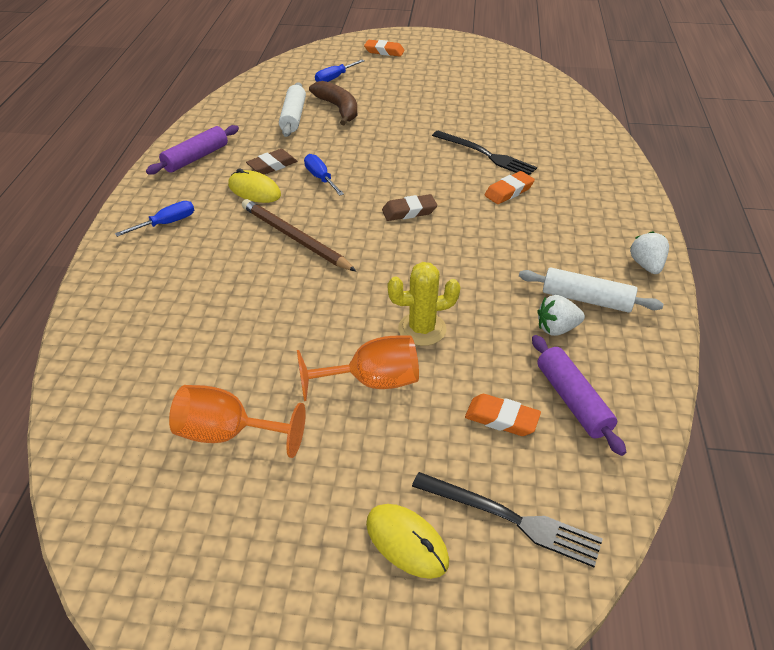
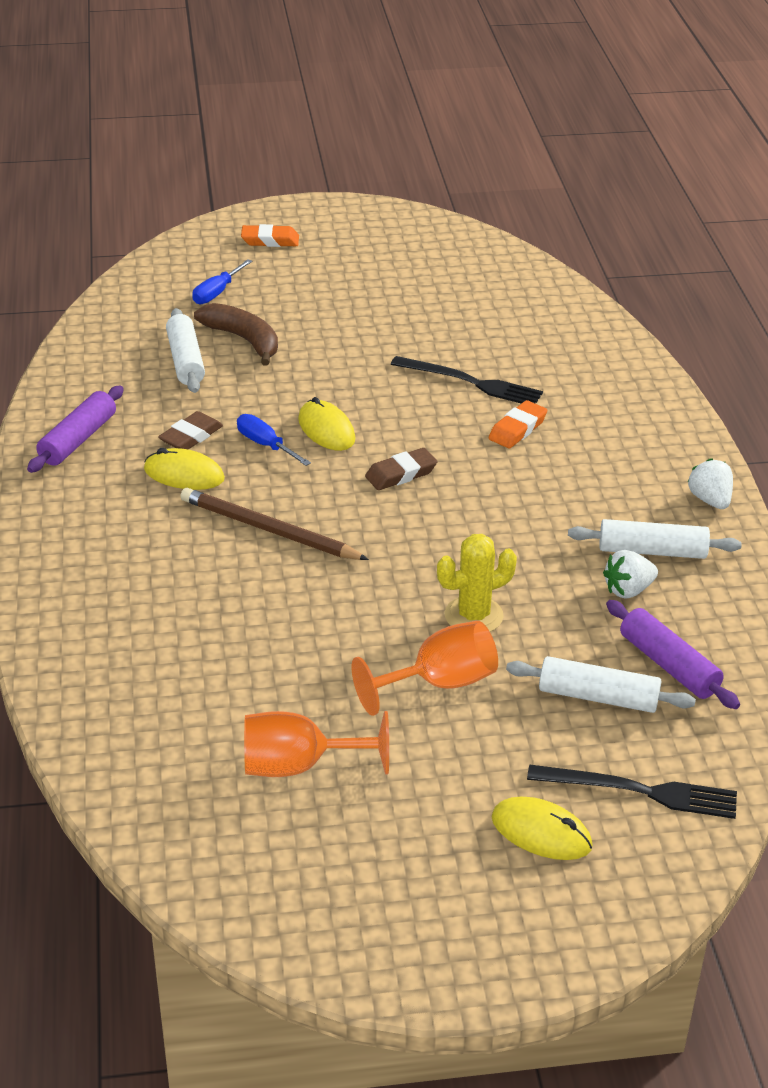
camera: 15 degrees left, 5 degrees down
blue screwdriver [115,201,194,237] -> none
orange eraser [465,394,541,436] -> white rolling pin [506,656,696,713]
none -> yellow mouse [298,397,355,451]

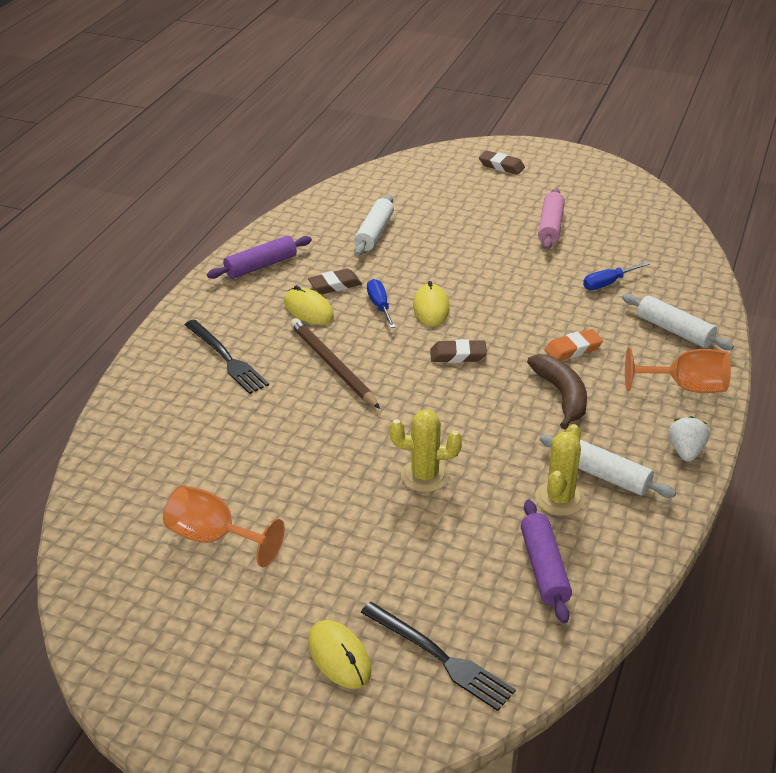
camera: 30 degrees right, 0 degrees up
blue screwdriver [192,259,252,304] -> blue screwdriver moved to [583,262,649,290]
brown banana [194,303,278,366] -> brown banana moved to [527,354,587,429]
orange eraser [241,224,299,247] -> brown eraser [479,150,525,175]
orange goblet [351,621,498,716] -> orange goblet moved to [625,348,731,393]
black fork [391,356,543,404] -> black fork moved to [185,319,269,394]
white rolling pin [506,656,696,713] -> white rolling pin moved to [622,294,734,350]
white strawberry [603,550,658,599] -> yellow cactus [535,424,585,516]
none -> pink rolling pin [538,188,565,250]

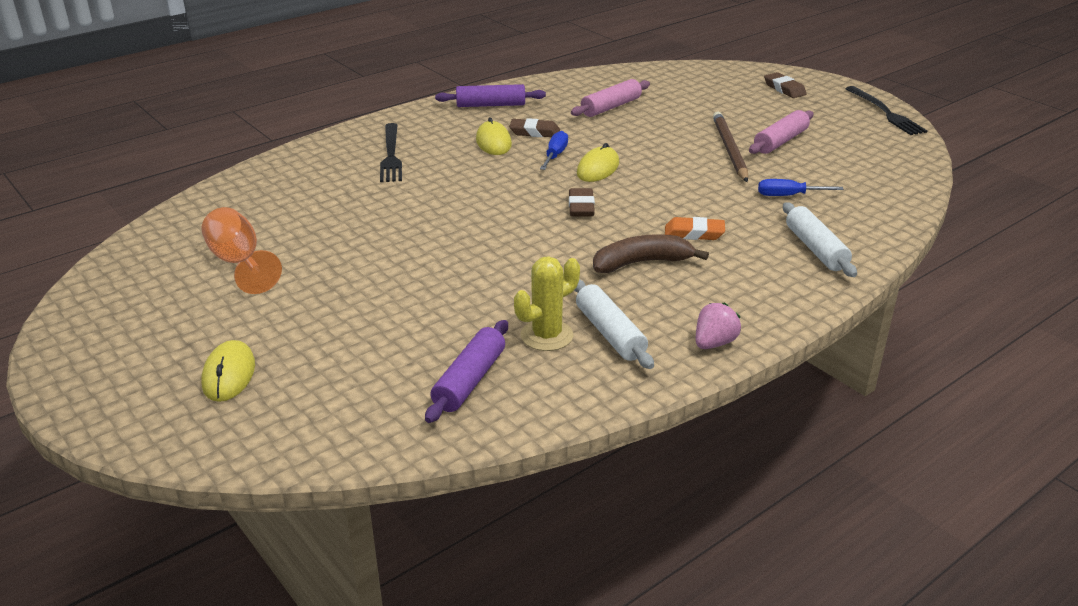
camera: 30 degrees right, 5 degrees down
brown pencil [290,318,380,409] -> brown pencil moved to [713,112,748,182]
white rolling pin [354,195,394,256] -> pink rolling pin [571,79,650,117]
black fork [360,602,516,711] -> black fork moved to [845,86,927,135]
yellow cactus [390,409,462,492] -> none
brown eraser [430,339,487,363] -> brown eraser turned 60 degrees clockwise [569,188,595,216]
brown banana [527,354,587,429] -> brown banana turned 120 degrees counterclockwise [593,234,709,273]
orange goblet [625,348,731,393] -> none
white strawberry [669,416,709,462] -> pink strawberry [696,303,741,349]

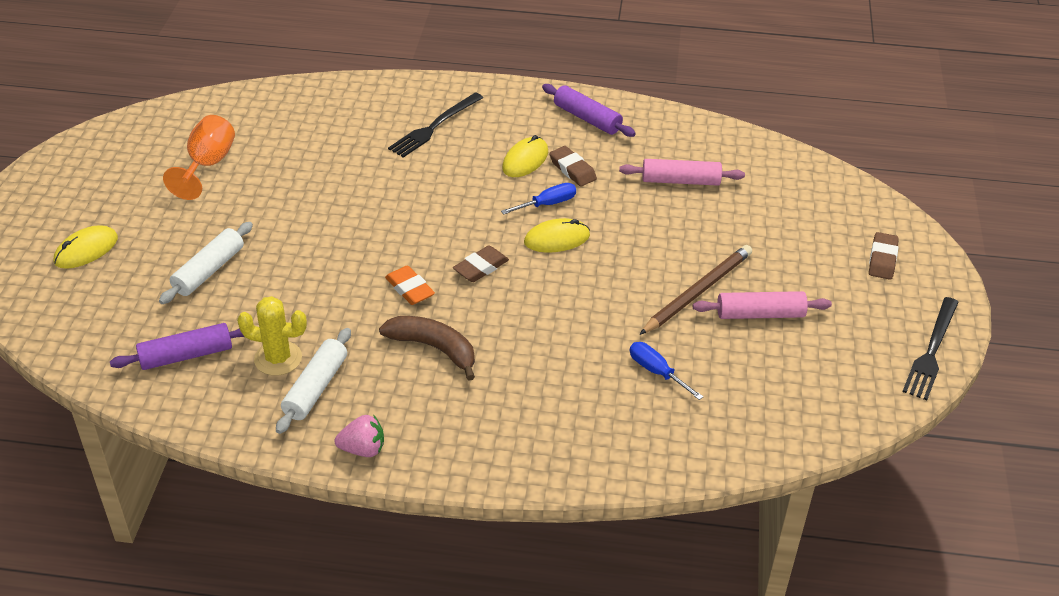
camera: 45 degrees right, 10 degrees up
orange eraser [665,217,725,240] -> orange eraser moved to [385,265,435,305]
white rolling pin [783,202,857,277] -> white rolling pin moved to [159,222,253,304]

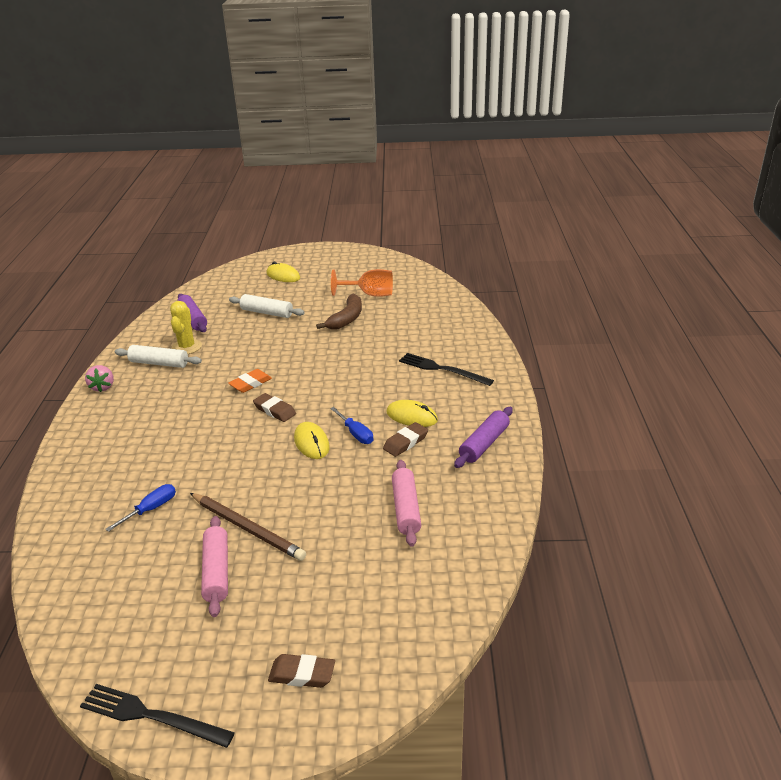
camera: 85 degrees right, 10 degrees down
brown banana [379,316,475,380] -> brown banana moved to [316,294,362,330]

